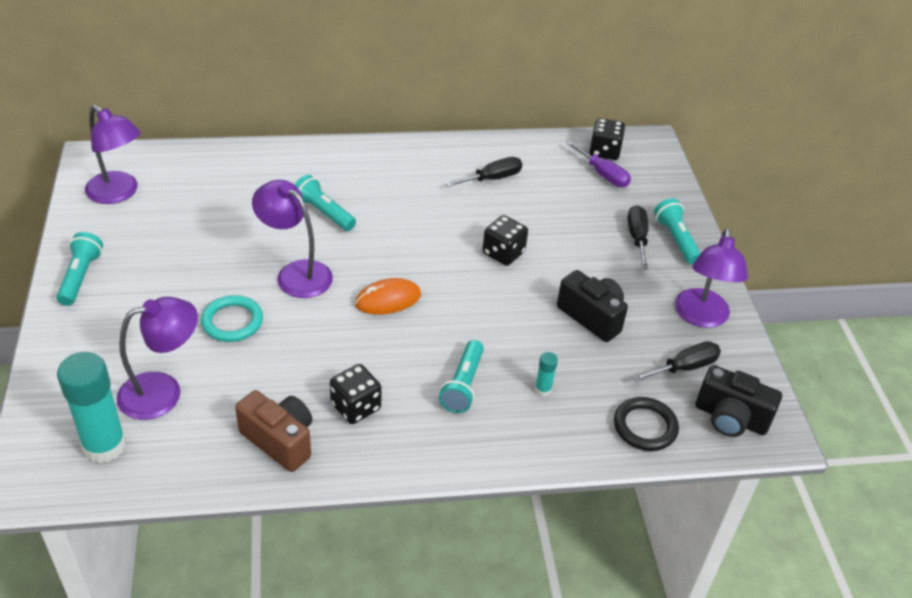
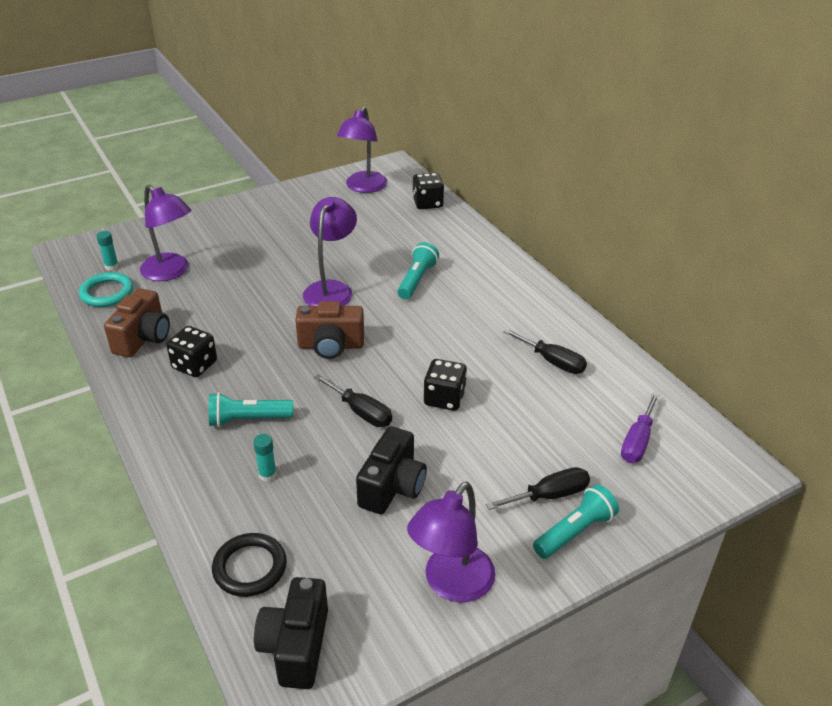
camera: 70 degrees right, 5 degrees down
turquoise flashlight [56,232,103,306] -> none
turquoise glue stick [57,352,126,463] -> turquoise glue stick [96,231,119,270], size x0.43
turquoise ring [201,295,263,342] -> turquoise ring moved to [79,272,133,307]
orange mouse [355,278,421,315] -> brown camera [295,301,364,359]
black dice [589,118,625,160] -> black dice moved to [412,173,444,209]
black screwdriver [633,341,721,382] -> black screwdriver moved to [314,374,392,427]
purple lamp [675,228,748,328] -> purple lamp turned 45 degrees counterclockwise [407,482,496,602]

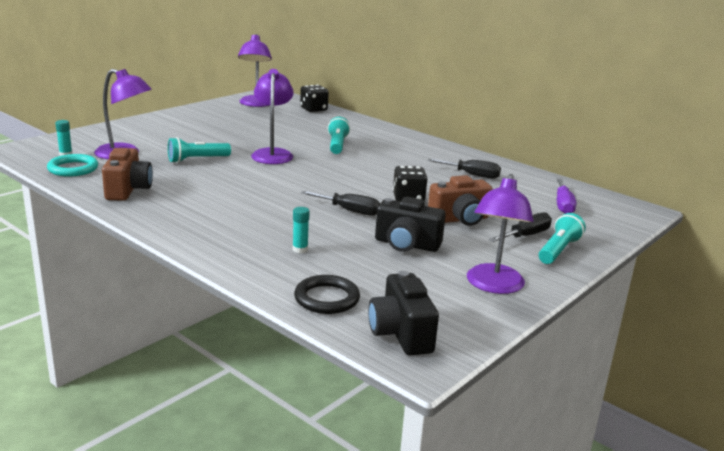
camera: 20 degrees left, 15 degrees down
black dice [166,326,217,377] -> none
turquoise flashlight [209,392,293,427] -> turquoise flashlight moved to [168,137,231,163]
brown camera [295,301,364,359] -> brown camera moved to [428,175,493,226]
black camera [356,426,427,515] -> black camera turned 105 degrees clockwise [375,197,446,252]

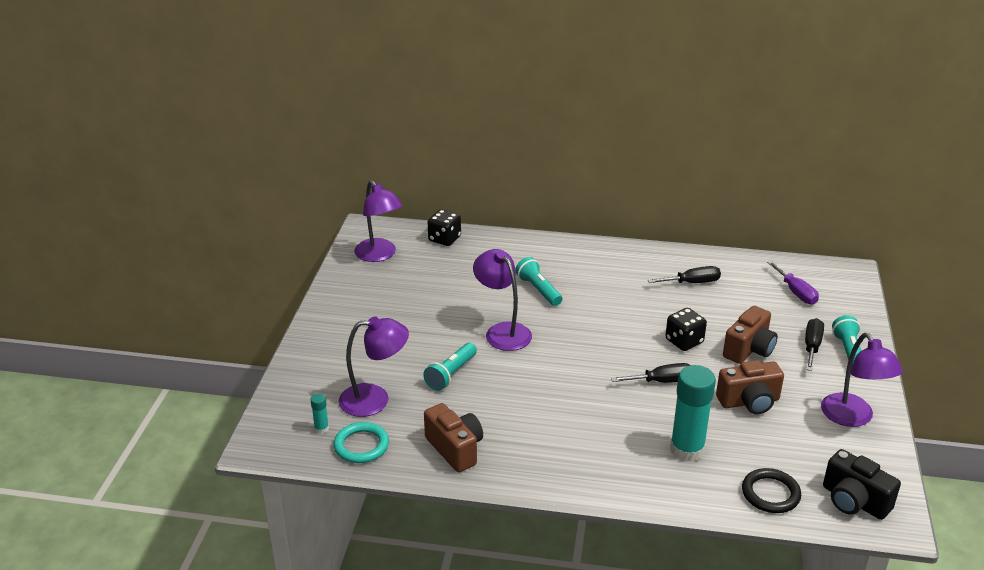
camera: 30 degrees left, 10 degrees up
turquoise glue stick [293,207,310,253] -> turquoise glue stick [670,365,716,462], size x2.30
black camera [375,197,446,252] -> brown camera [716,360,784,414]

